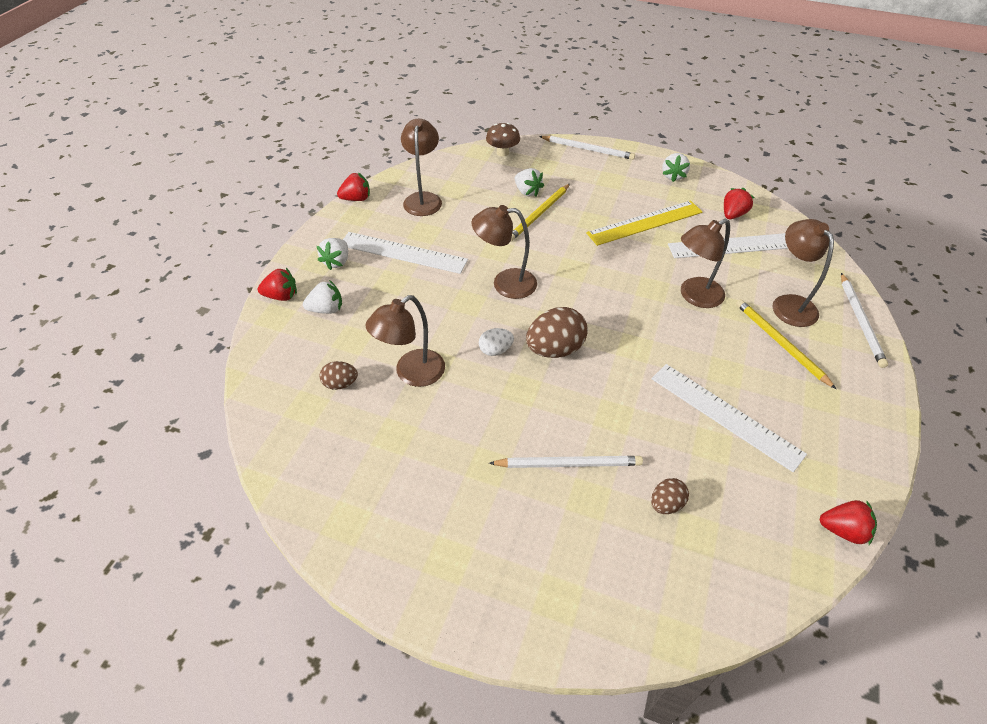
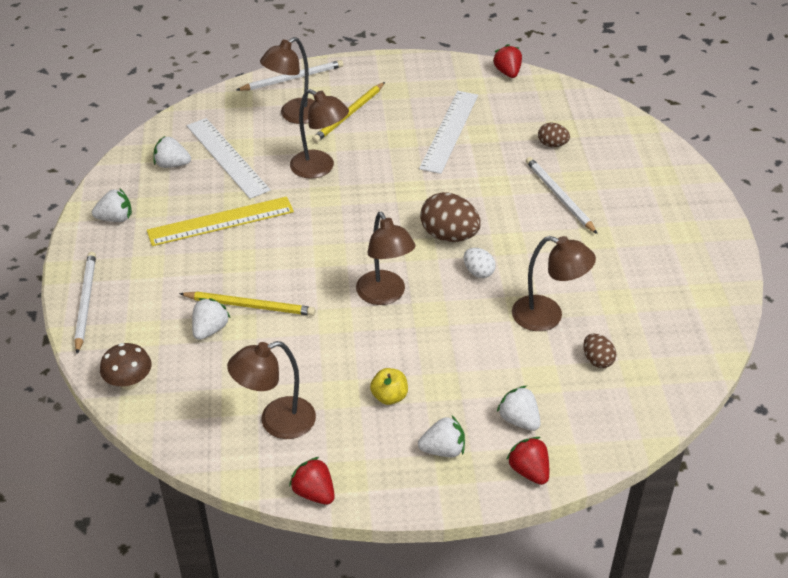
camera: 115 degrees left, 5 degrees down
white ruler [343,232,468,274] -> yellow apple [370,368,408,405]
yellow ruler [586,200,702,246] -> yellow ruler turned 60 degrees counterclockwise [147,197,294,246]
red strawberry [724,188,755,219] -> white strawberry [153,136,191,168]

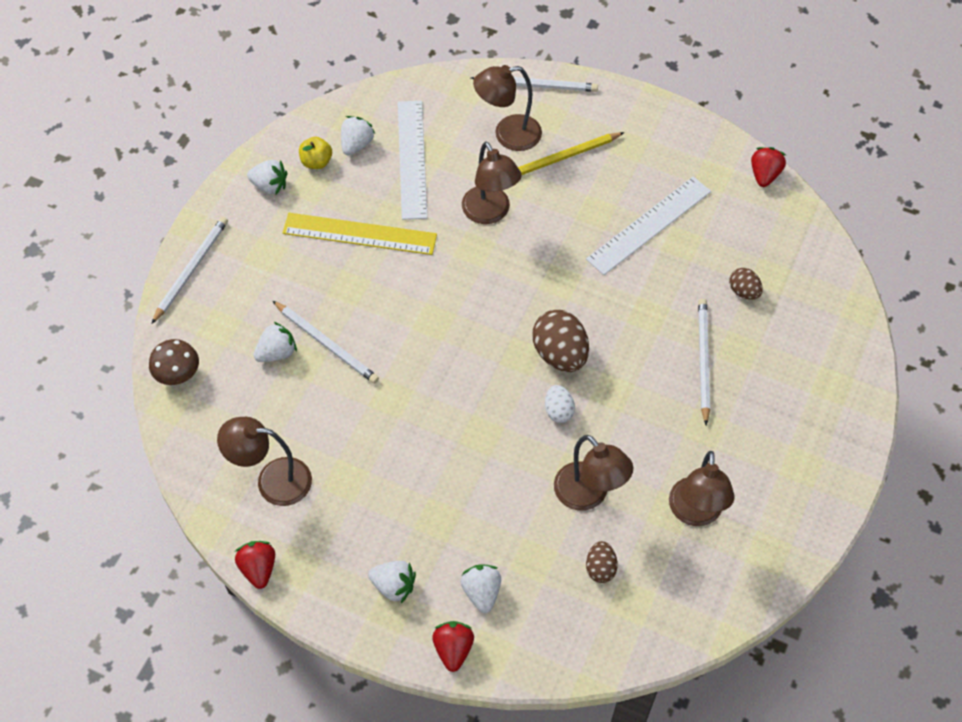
camera: 30 degrees right, 15 degrees up
white strawberry [153,136,191,168] -> white strawberry turned 75 degrees clockwise [341,116,375,156]
yellow pencil [179,291,315,316] -> white pencil [273,301,379,384]
brown lamp [356,212,415,305] -> brown lamp moved to [669,451,735,526]
yellow apple [370,368,408,405] -> yellow apple moved to [299,137,332,169]

